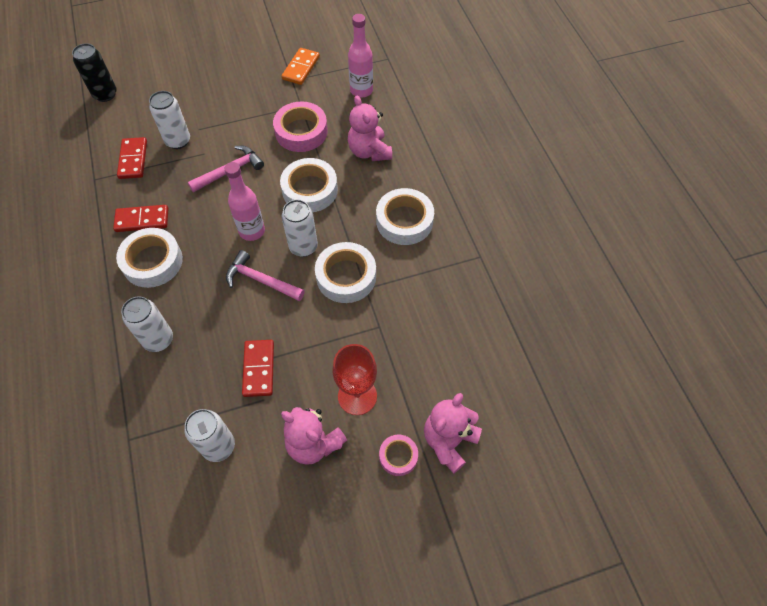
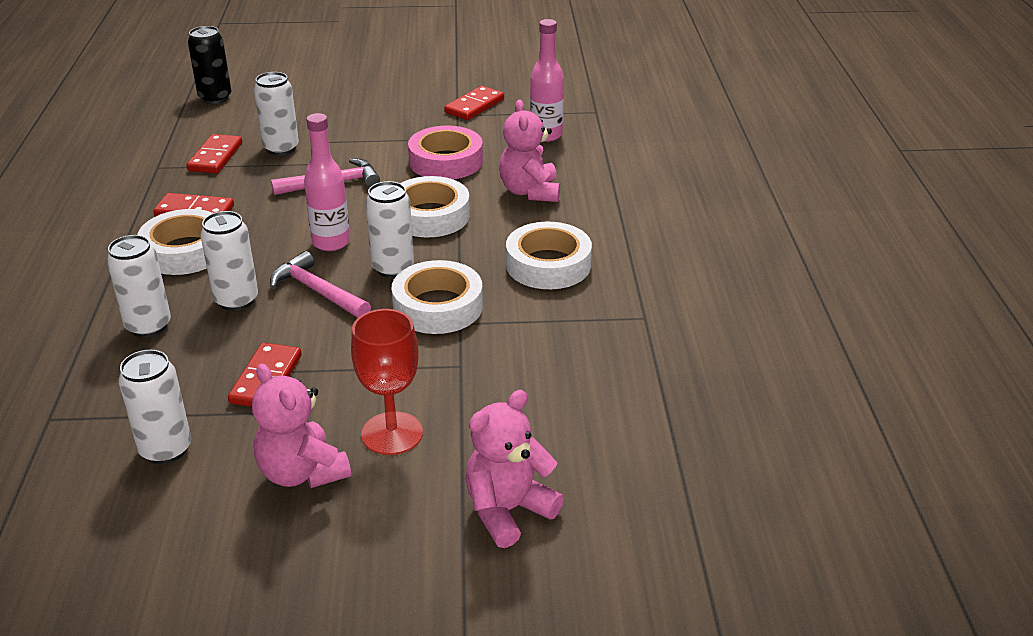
camera: 15 degrees right, 25 degrees down
orange domino [282,48,320,85] -> red domino [444,86,504,120]
pink tape [379,435,418,476] -> none
none -> white can [200,211,258,311]

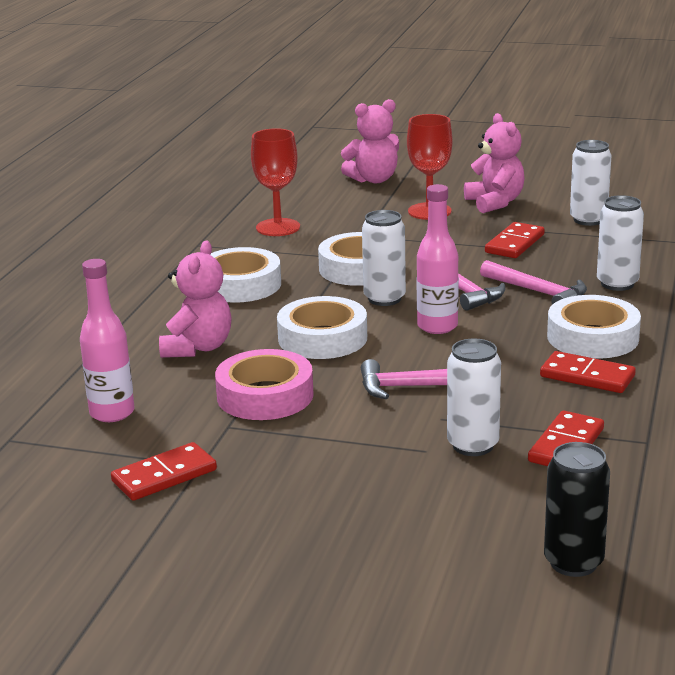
camera: 160 degrees left, 10 degrees down
white can [200,211,258,311] -> pink hammer [480,260,587,304]
none -> red goblet [251,128,300,236]

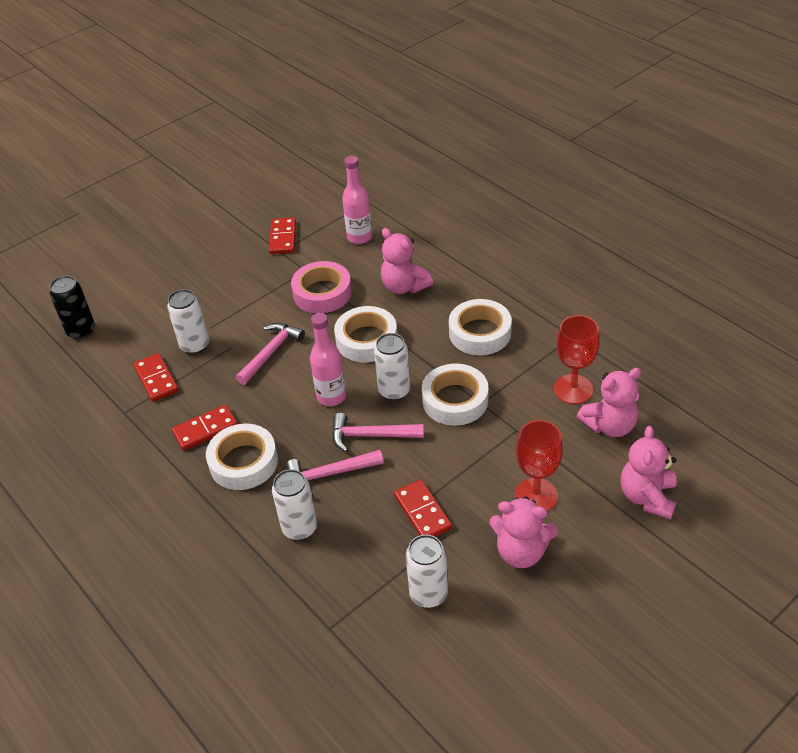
camera: 125 degrees right, 20 degrees up
none -> pink teddy bear [577,368,641,437]

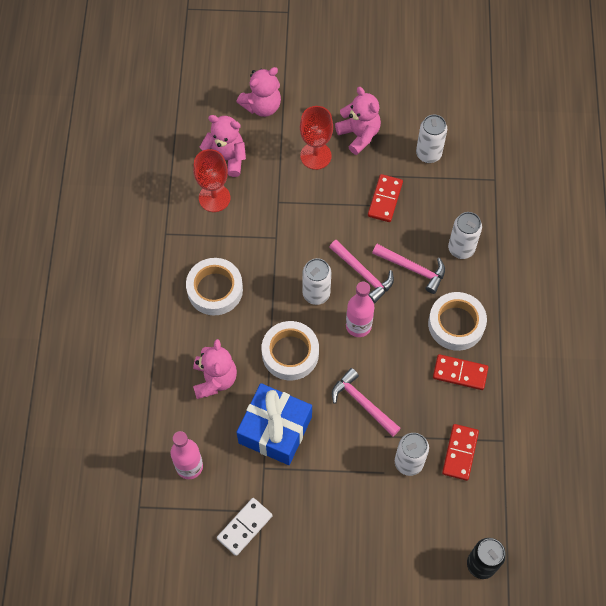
camera: 140 degrees left, 20 degrees up
pink hammer [236,323,305,385] -> pink hammer turned 60 degrees clockwise [332,368,401,436]
red domino [269,218,296,254] -> white domino [217,498,273,556]
pink tape [291,261,352,313] -> blue gift [236,383,312,465]
white tape [422,364,488,426] -> none

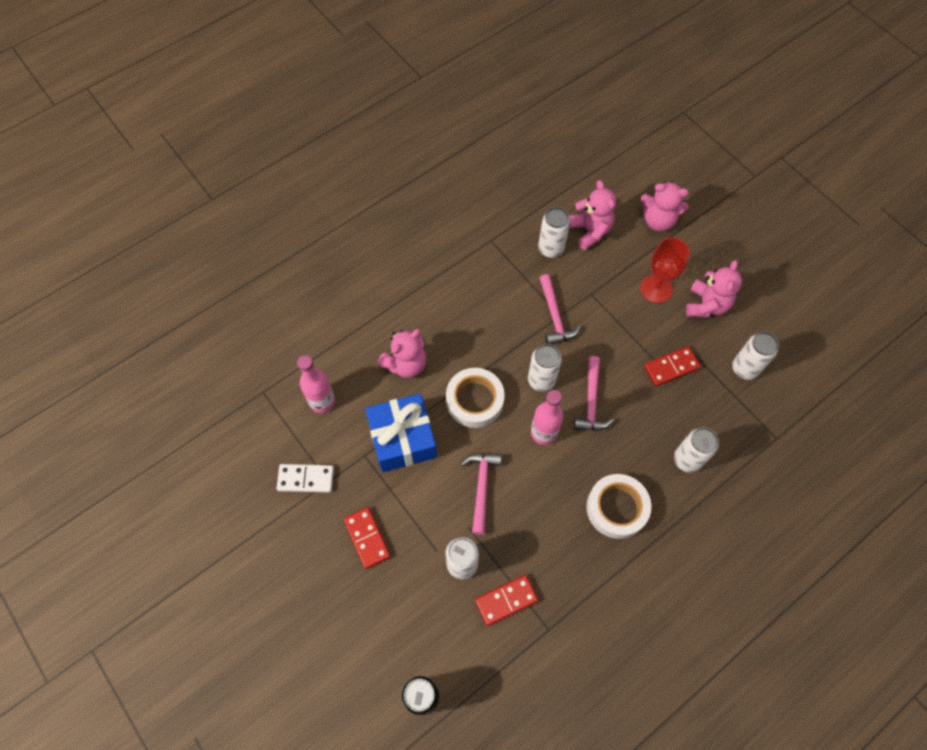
camera: 50 degrees right, 0 degrees up
white tape [186,258,243,316] -> none
red goblet [193,149,230,212] -> white can [538,207,570,258]
pink hammer [372,244,445,294] -> pink hammer moved to [539,274,581,344]
red domino [433,354,488,390] -> red domino moved to [344,507,391,569]

